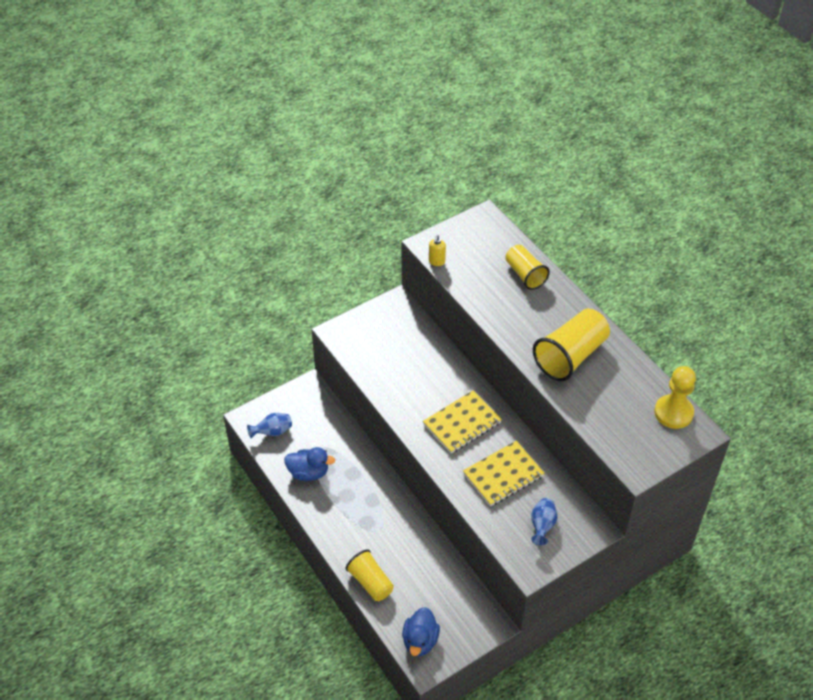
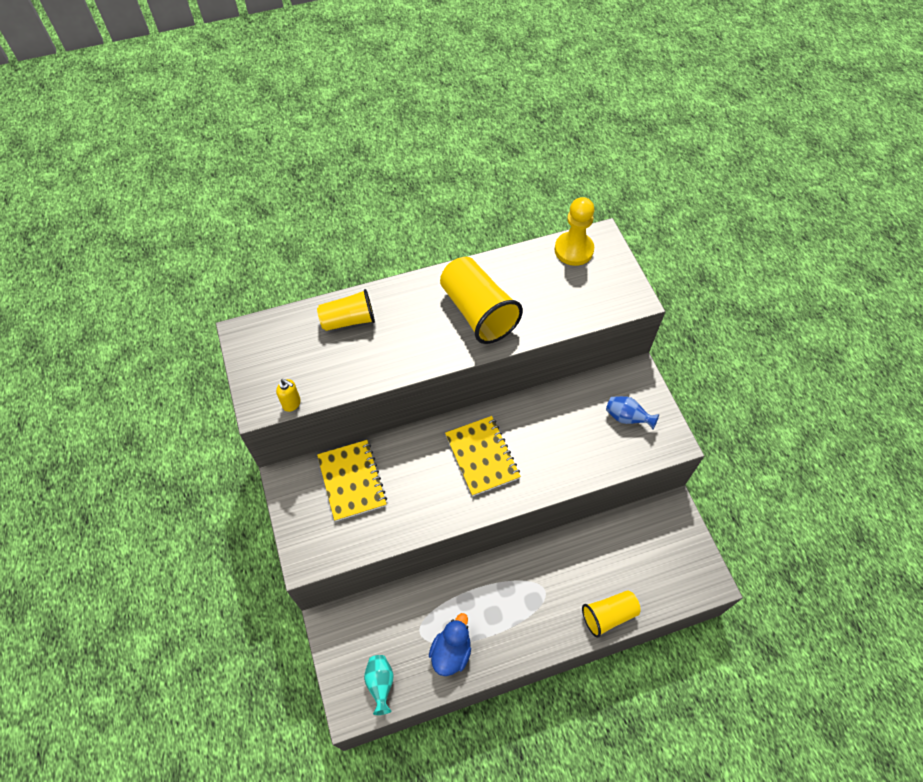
camera: 75 degrees left, 10 degrees up
blue vase [247,413,292,439] -> turquoise vase [364,655,394,715]
blue duck [402,607,440,656] -> none
yellow notebook [463,441,545,506] -> yellow notebook moved to [317,440,387,521]

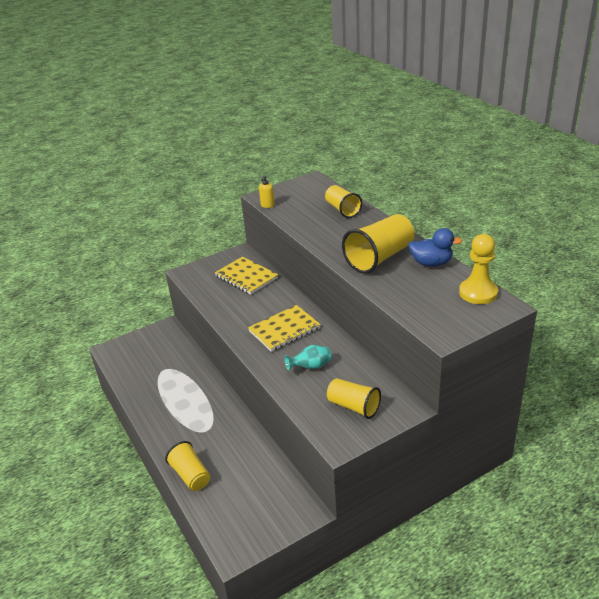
camera: 80 degrees right, 25 degrees down
yellow notebook [317,440,387,521] -> yellow notebook turned 75 degrees clockwise [215,257,278,295]
turquoise vase [364,655,394,715] -> turquoise vase moved to [284,345,331,371]
blue duck [429,613,471,676] -> blue duck moved to [408,228,462,266]
blue vase [606,396,659,430] -> yellow cup [327,378,381,419]

